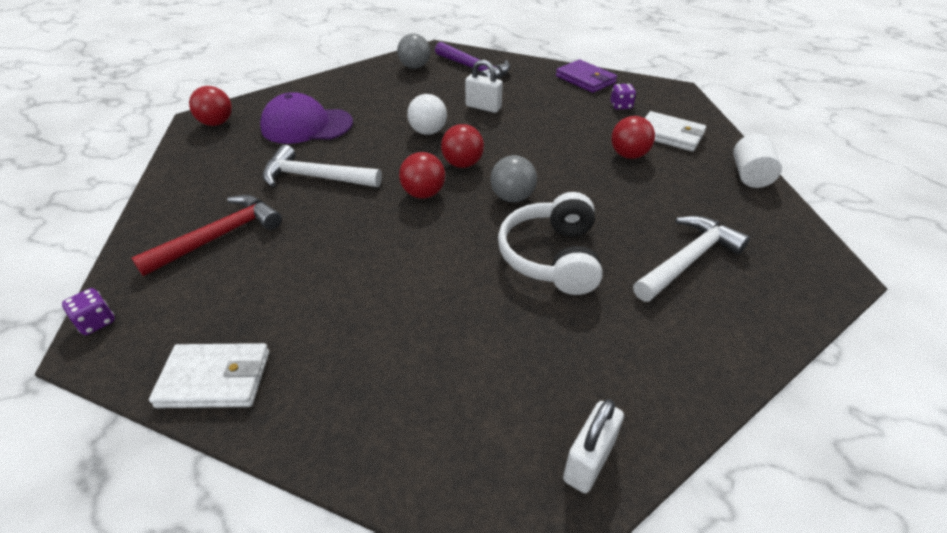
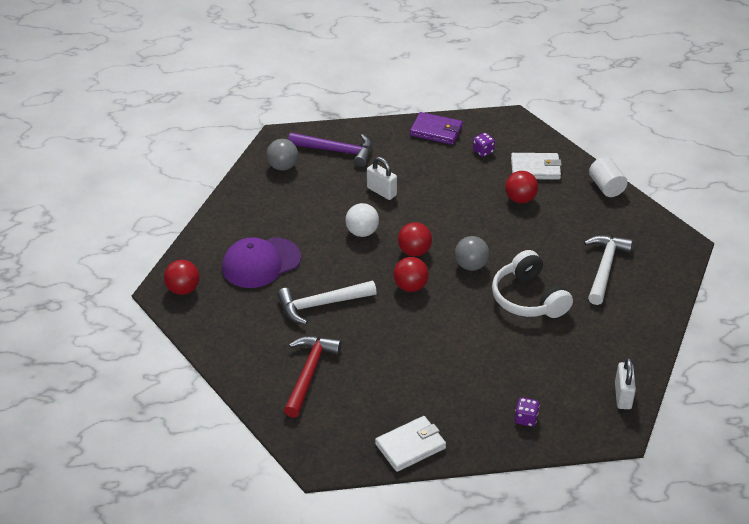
camera: 30 degrees left, 0 degrees up
purple dice [62,288,115,335] -> purple dice moved to [515,397,539,427]
white padlock [465,60,503,113] -> white padlock turned 45 degrees clockwise [367,157,397,200]

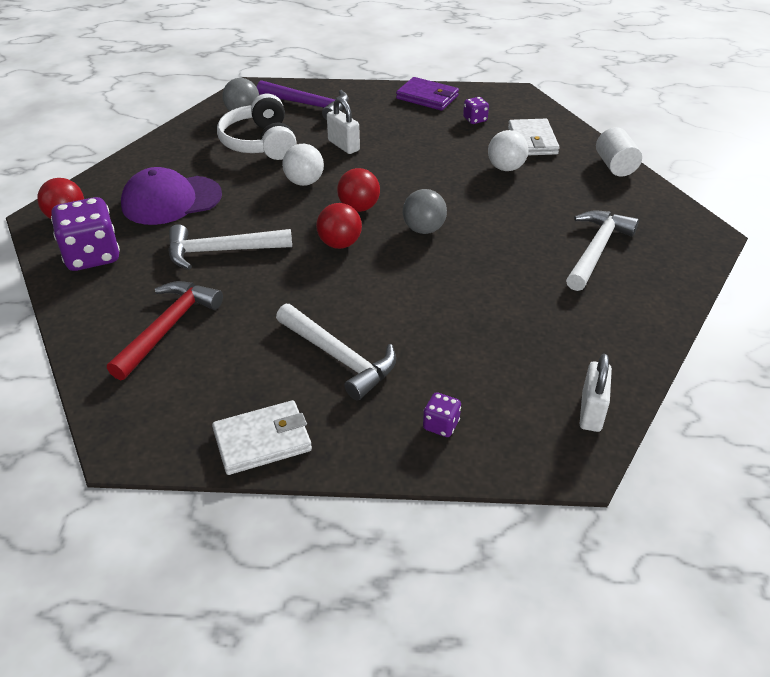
camera: 10 degrees right, 0 degrees up
white headphones [492,250,573,318] -> white headphones moved to [217,94,297,160]
red ball [505,171,538,203] -> white ball [488,130,528,171]
white wallet [511,153,562,180] -> white wallet turned 75 degrees clockwise [508,119,560,155]
none -> purple dice [51,197,120,271]
none -> white hammer [276,304,396,400]

